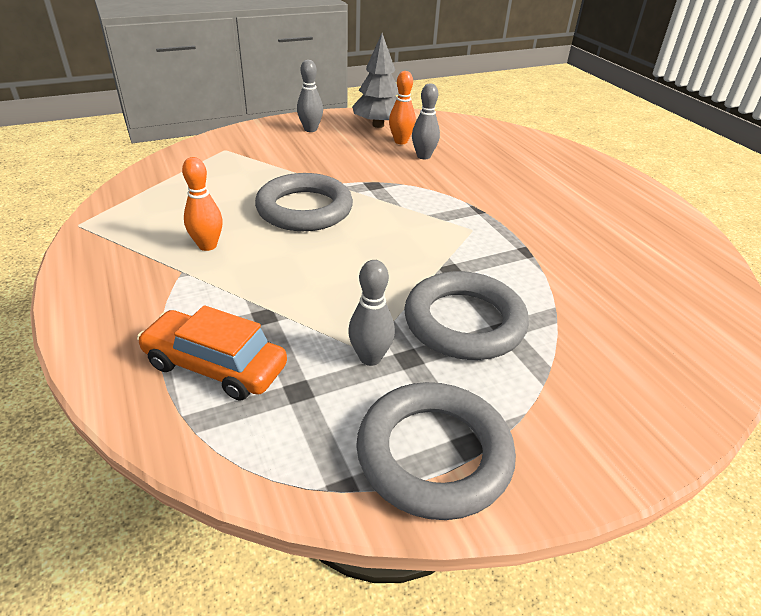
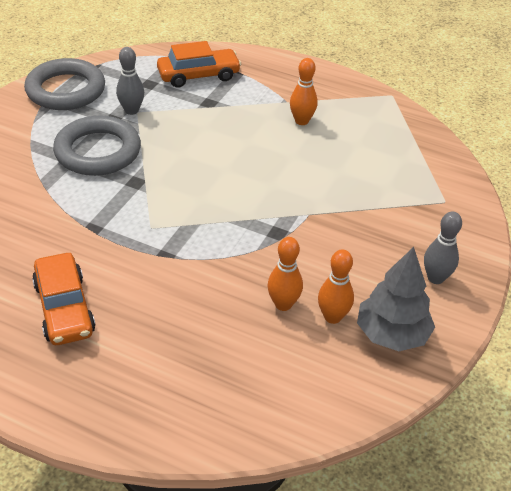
camera: 140 degrees right, 5 degrees up
grey ring [255,173,353,231] -> none
grey bowling pin [412,83,440,159] -> orange bowling pin [267,237,303,311]
none -> orange car [32,253,95,345]

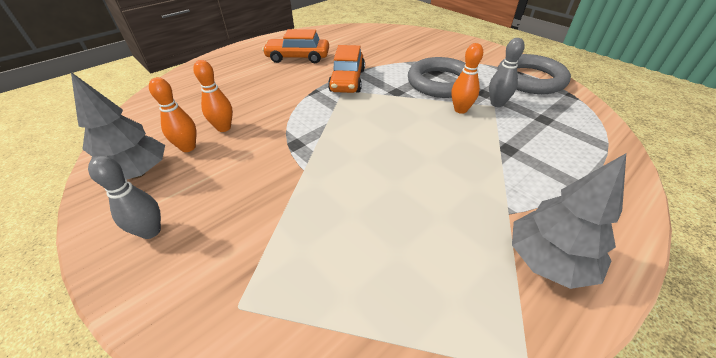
camera: 115 degrees right, 0 degrees up
orange car [157,41,241,88] -> orange car moved to [328,45,365,93]
orange bowling pin [290,58,318,125] -> orange bowling pin moved to [451,43,483,114]
none -> grey tree [512,153,626,289]

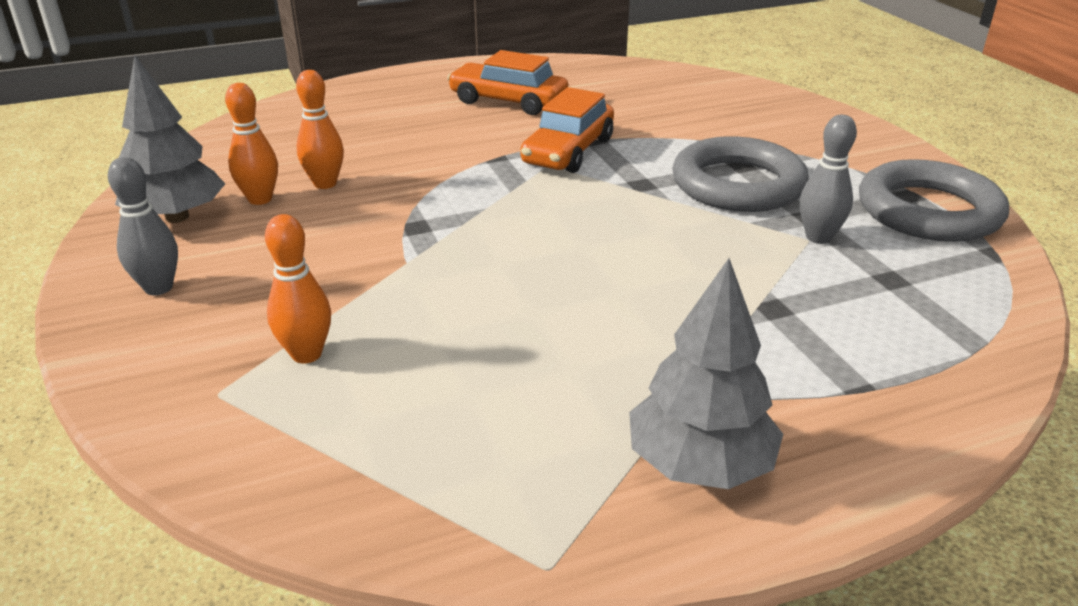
camera: 20 degrees right, 10 degrees down
orange bowling pin [451,43,483,114] -> orange bowling pin moved to [265,214,331,363]

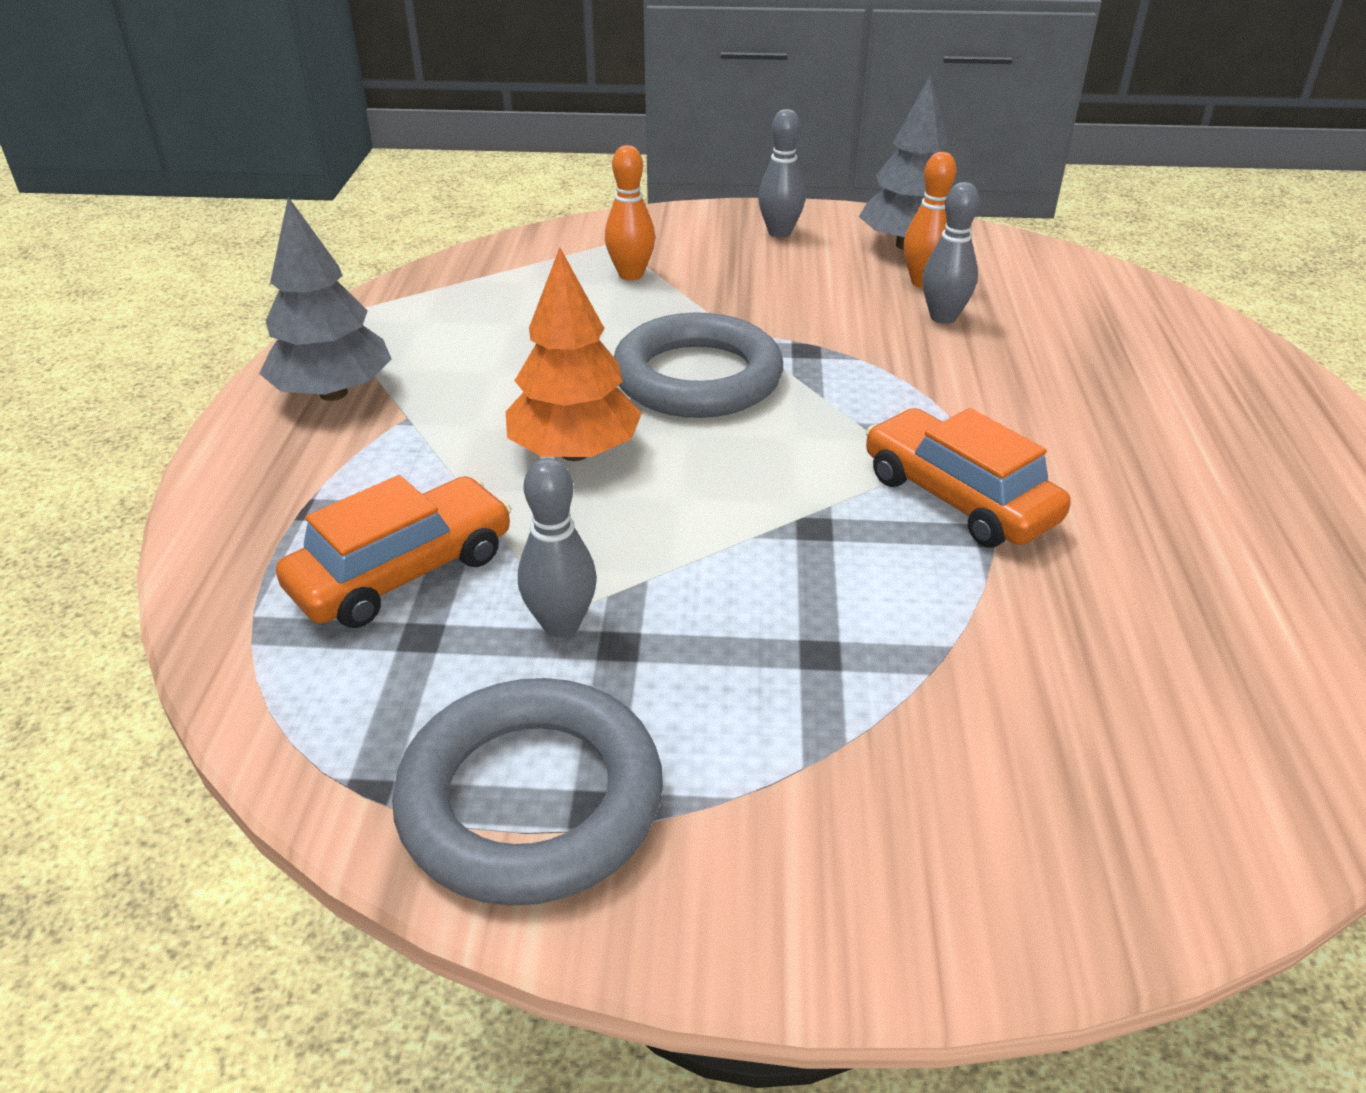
camera: 115 degrees right, 5 degrees up
orange bowling pin [296,70,344,189] -> grey bowling pin [922,182,980,324]
orange car [447,50,568,115] -> orange car moved to [276,475,512,628]
grey ring [672,136,809,212] -> grey ring moved to [614,313,783,418]
none -> orange tree [506,247,642,461]

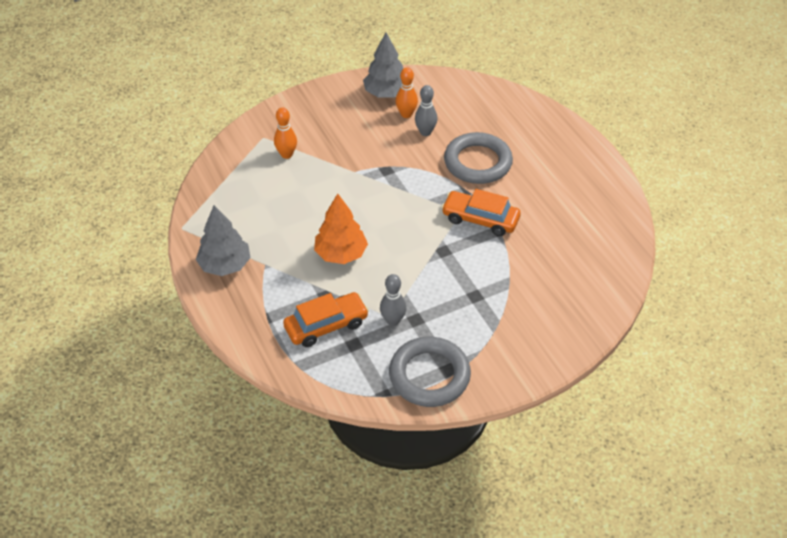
camera: 30 degrees left, 10 degrees up
orange car [276,475,512,628] -> orange car turned 45 degrees clockwise [283,292,369,347]
grey ring [614,313,783,418] -> grey ring moved to [444,132,513,184]
grey bowling pin [758,109,806,238] -> none

